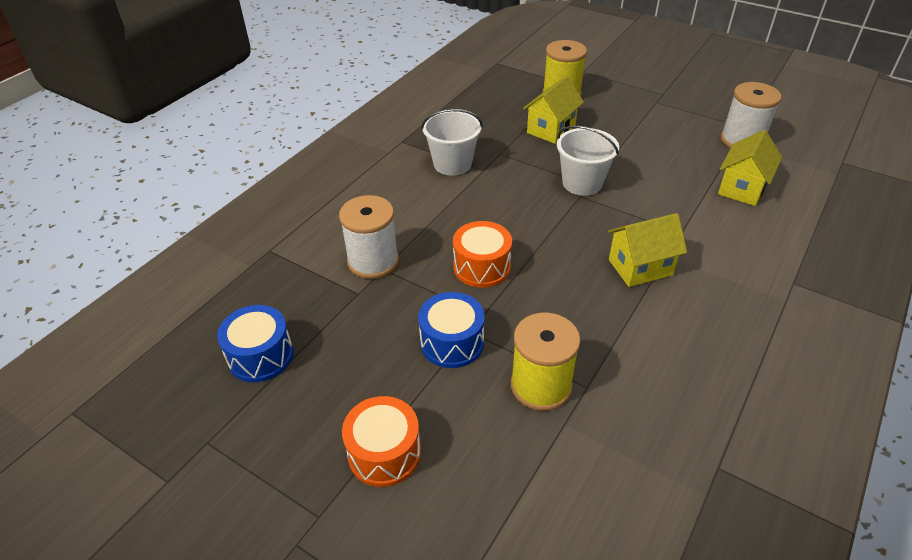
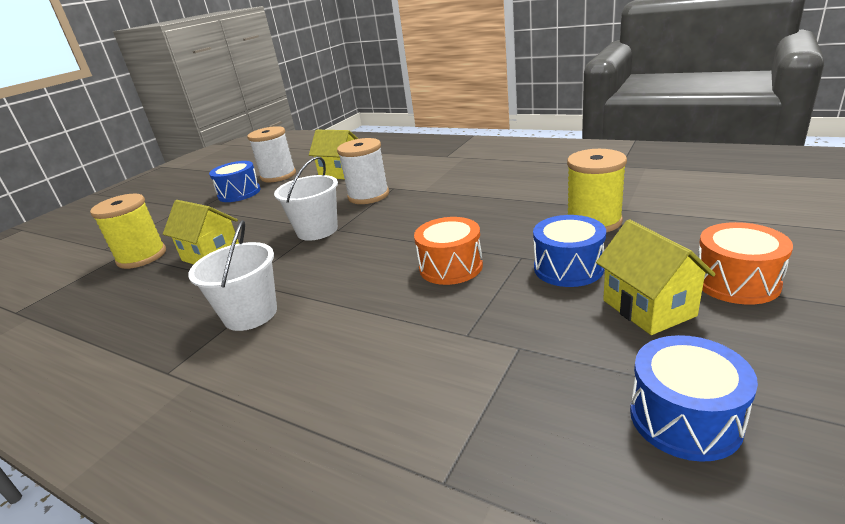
camera: 90 degrees left, 15 degrees down
white spool [339,195,399,279] -> white spool moved to [337,138,389,204]
yellow house [608,213,687,287] -> yellow house moved to [596,219,716,335]
none -> blue drum [209,161,261,202]

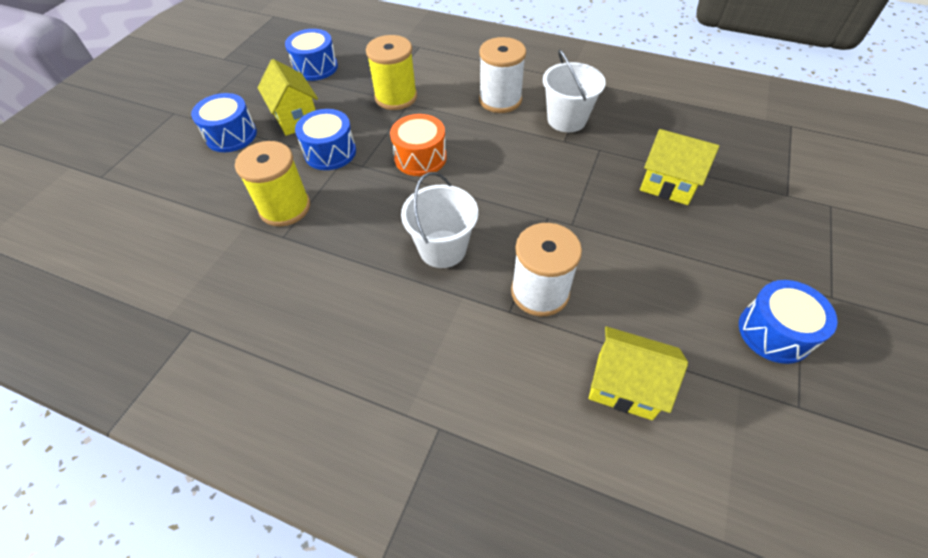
camera: 170 degrees right, 25 degrees up
yellow spool [90,194,166,269] -> yellow spool moved to [366,35,417,110]
white spool [247,126,296,182] -> white spool moved to [479,37,526,113]
white bucket [274,157,338,241] -> white bucket moved to [401,172,478,268]
orange drum [698,222,793,304] -> blue drum [191,93,257,152]

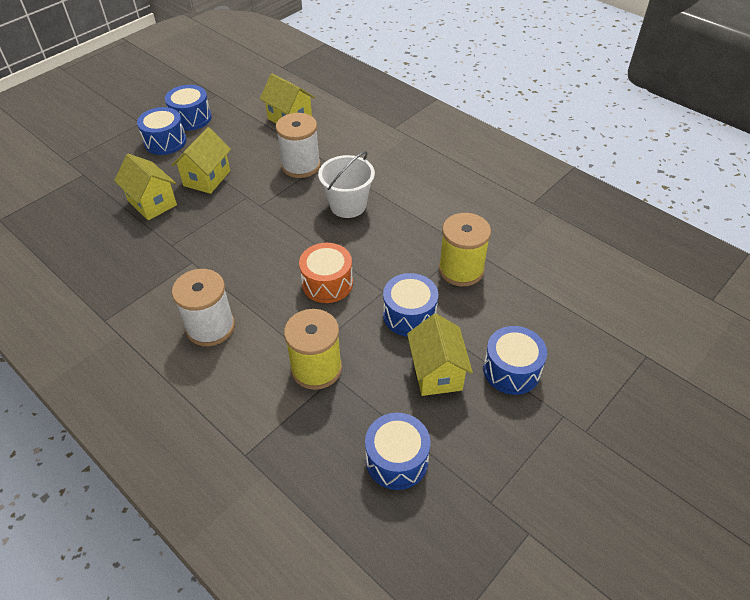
camera: 160 degrees left, 5 degrees down
white bucket [543,50,606,132] -> none
none -> blue drum [137,107,187,155]
none -> yellow house [172,127,231,194]

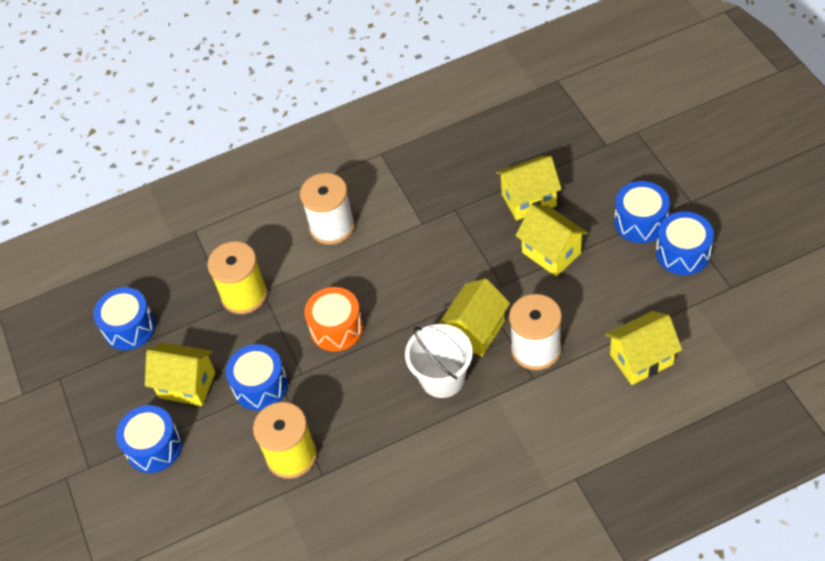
camera: 120 degrees right, 5 degrees up
none -> yellow house [439,278,510,356]

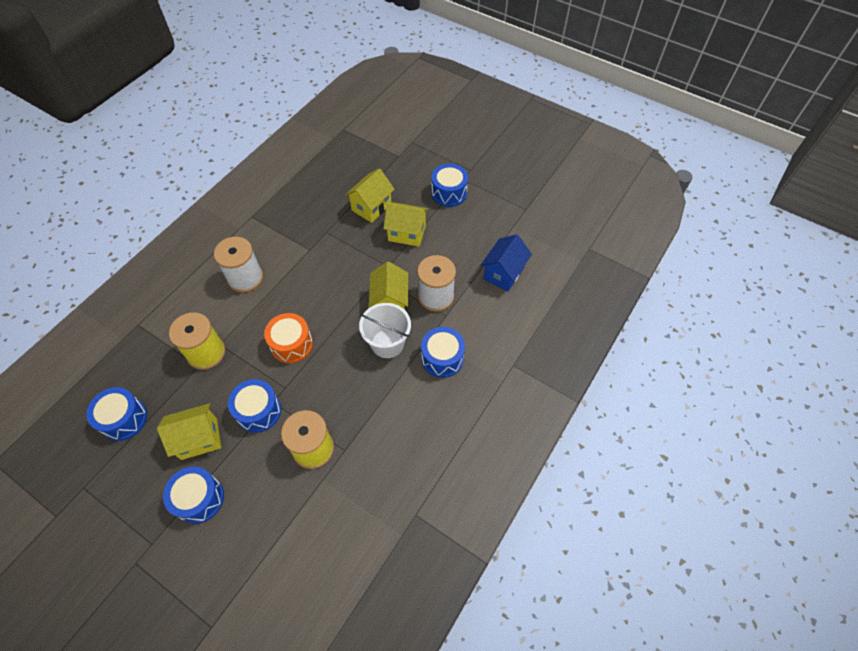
camera: 40 degrees left, 5 degrees up
yellow house [605,311,682,385] -> blue house [481,234,532,291]
blue drum [656,212,714,275] -> blue drum moved to [421,327,465,378]

